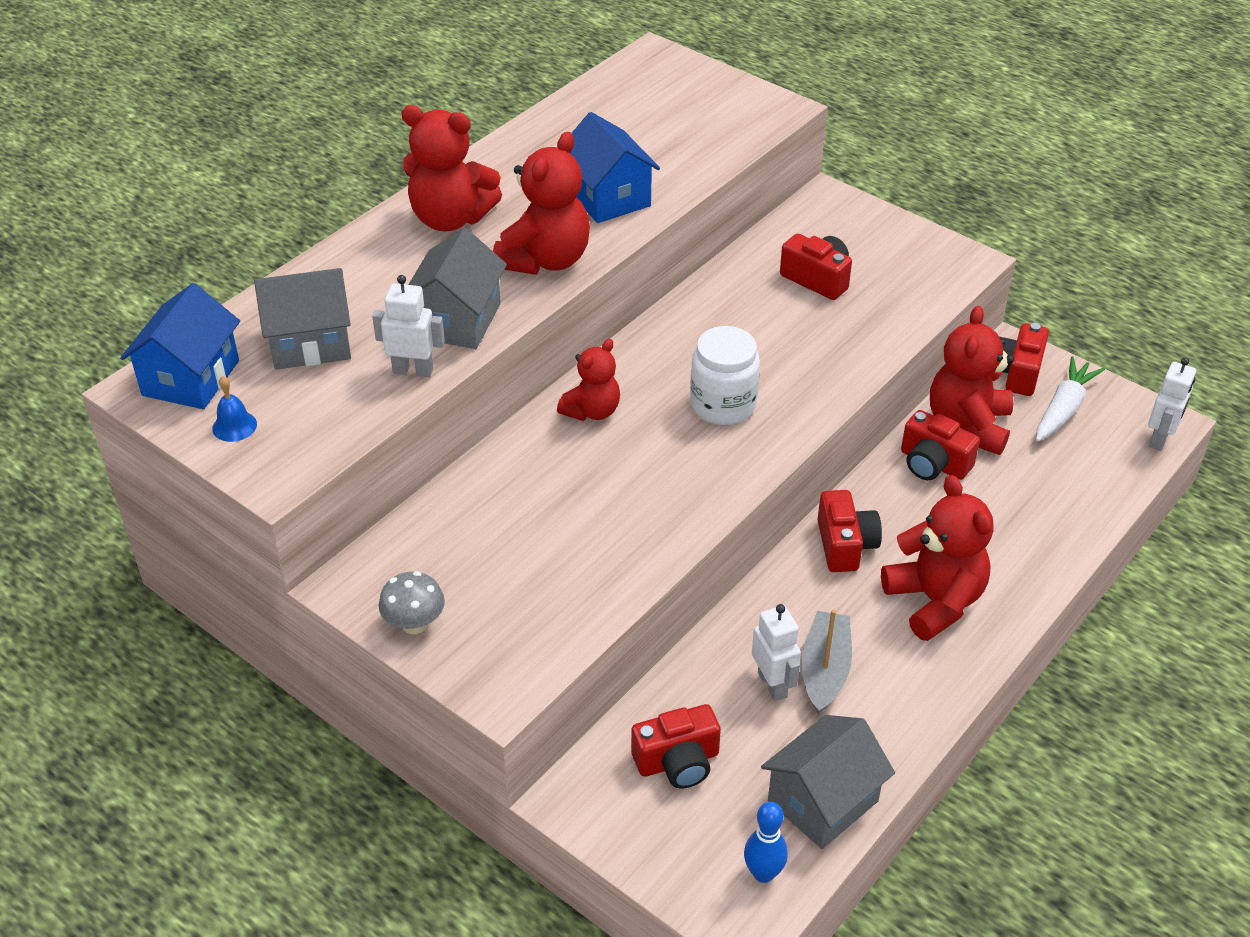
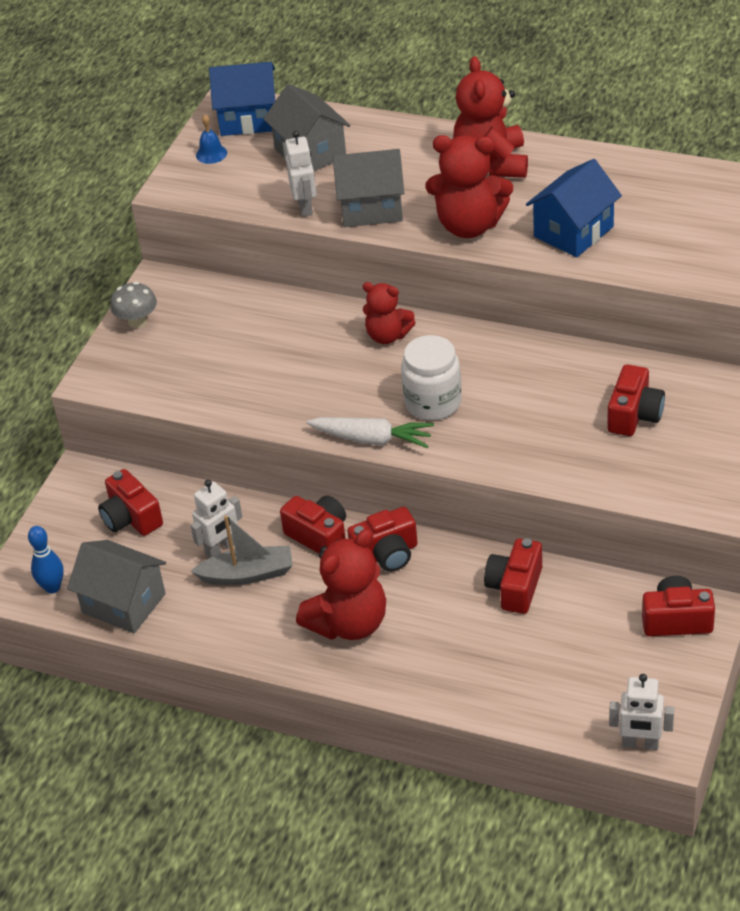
camera: 75 degrees right, 0 degrees up
red teddy bear [930,306,1014,455] -> none
white carrot [1036,356,1105,442] -> white carrot moved to [306,417,434,448]
none -> red camera [280,495,346,554]

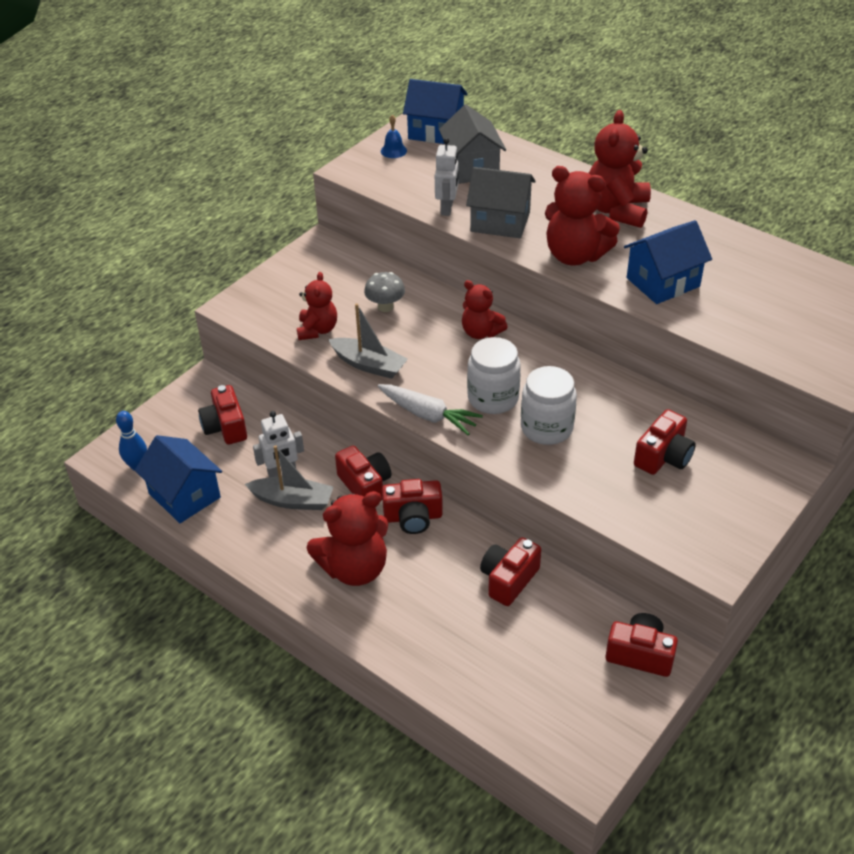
camera: 15 degrees right, 0 degrees up
grey house [67,540,166,633] -> blue house [135,435,222,523]
grey mushroom [110,282,157,328] -> grey mushroom moved to [364,272,405,312]
white robot [609,674,674,750] -> none
none -> red teddy bear [297,272,337,340]
none -> grey boat [328,303,408,379]
none -> white jar [521,366,577,445]

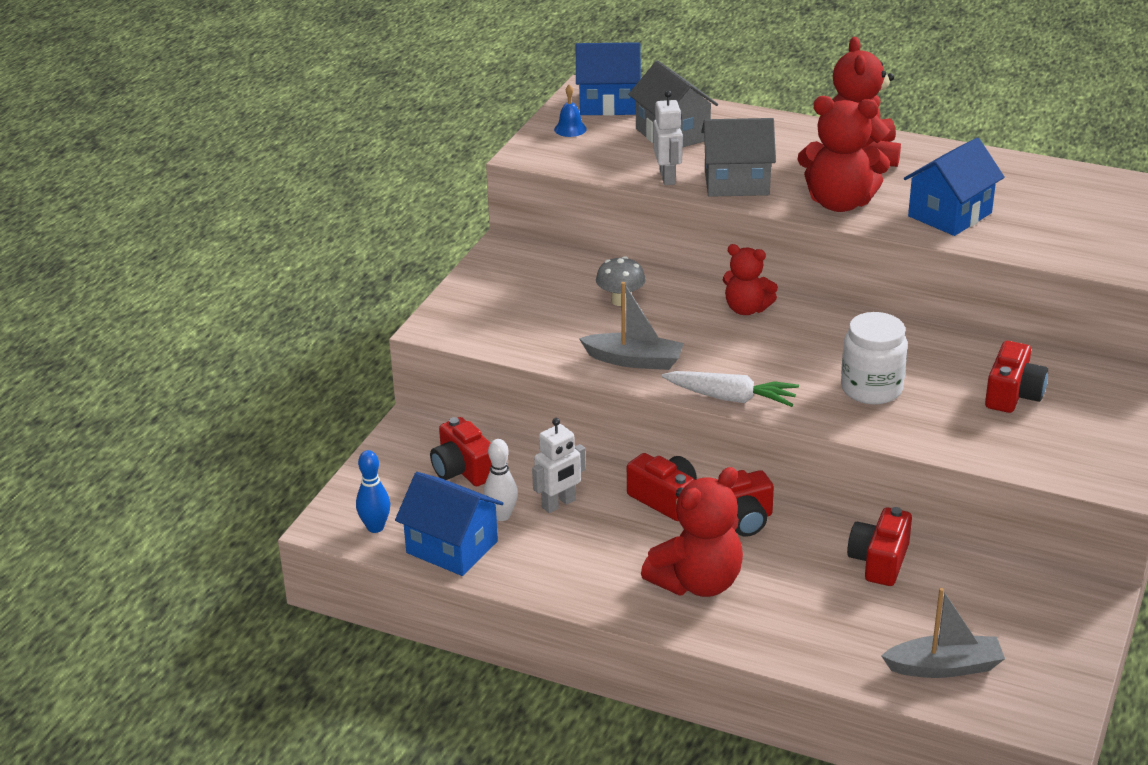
camera: 15 degrees left, 10 degrees down
grey boat [245,445,333,510] -> grey boat moved to [881,588,1005,678]
red teddy bear [297,272,337,340] -> none
white jar [467,337,521,414] -> none
red camera [605,613,678,677] -> none
none -> white bowling pin [484,439,518,521]

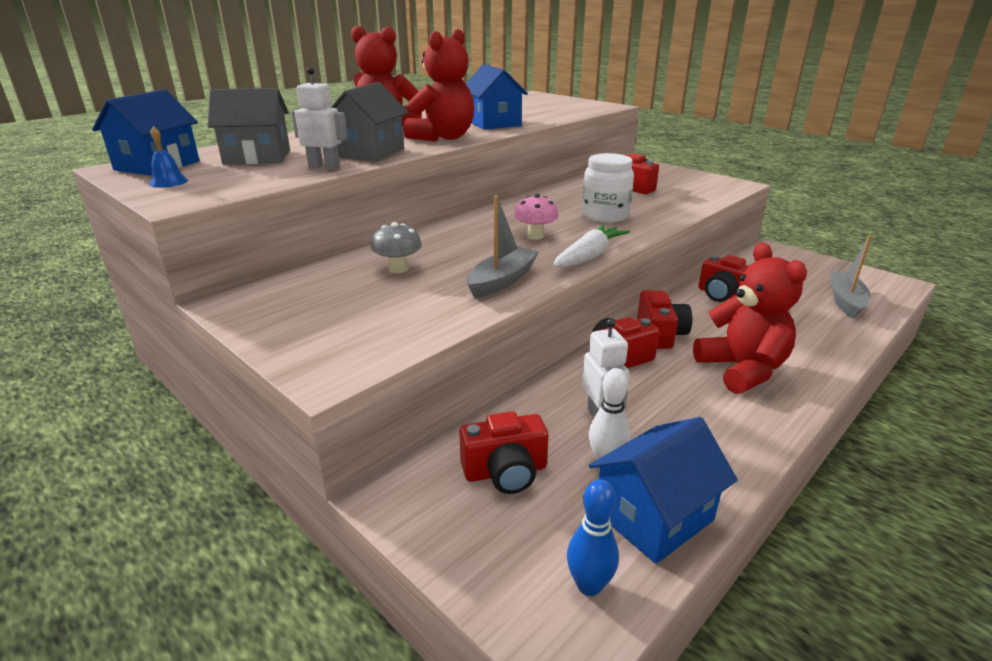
camera: 70 degrees left, 5 degrees down
red teddy bear [723,244,778,315] -> none
none -> pink mushroom [514,194,559,240]

